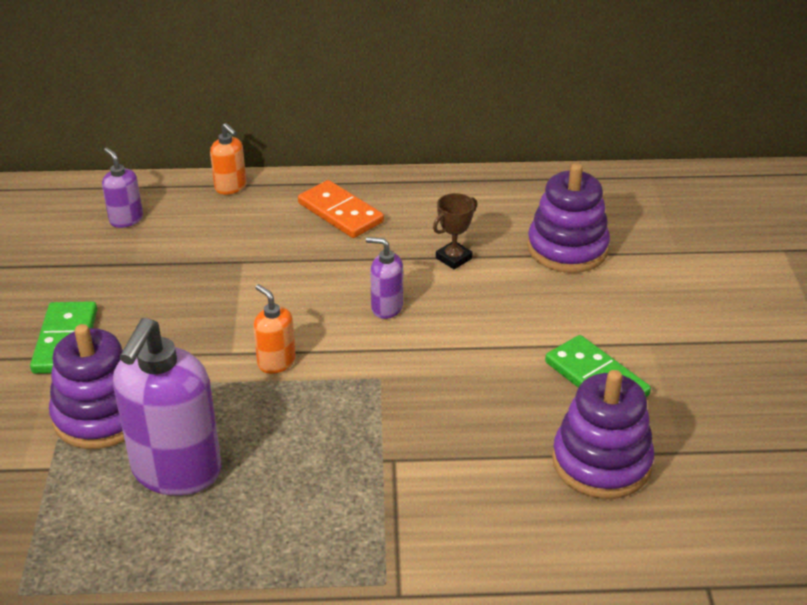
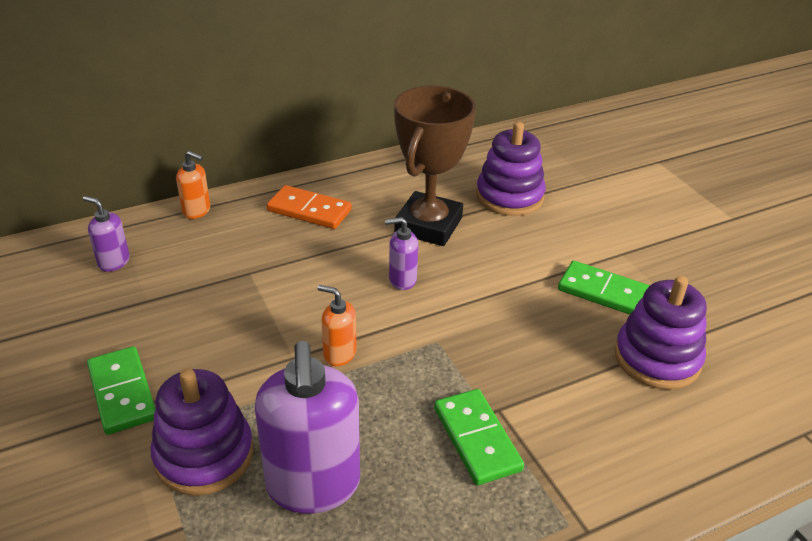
camera: 25 degrees left, 0 degrees up
brown trophy [433,193,477,269] -> brown trophy [394,85,476,246], size x2.32
none -> green domino [434,389,524,485]

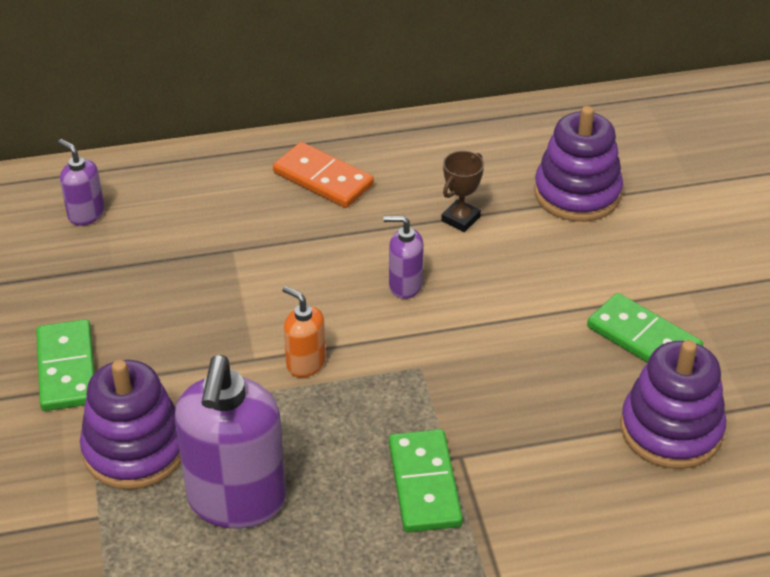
camera: 15 degrees right, 5 degrees up
orange soap dispenser [176,151,210,219] -> none
brown trophy [394,85,476,246] -> brown trophy [441,151,484,232], size x0.43

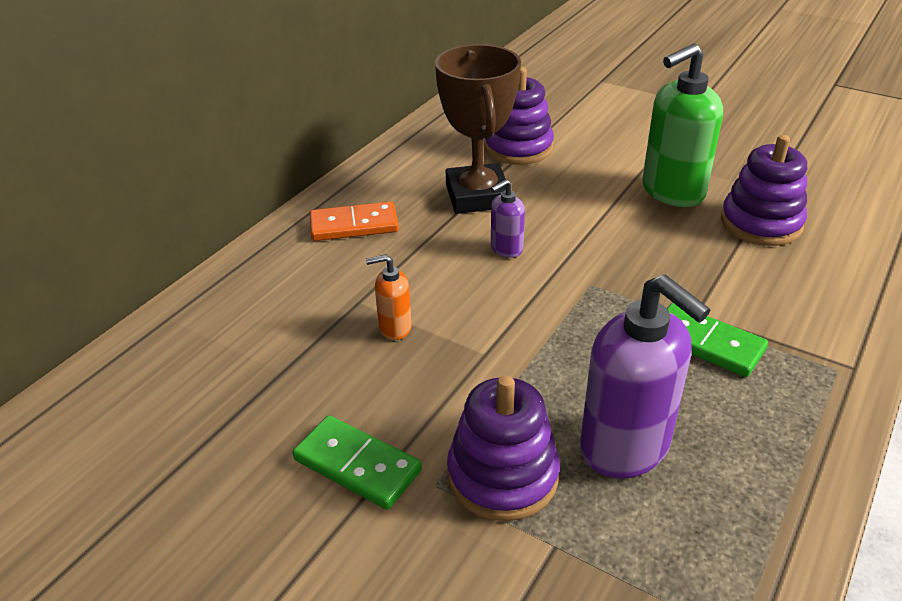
camera: 45 degrees left, 5 degrees down
purple soap dispenser [58,139,105,226] -> none
orange soap dispenser [283,286,326,378] -> orange soap dispenser moved to [366,254,412,340]
brown trophy [441,151,484,232] -> brown trophy [435,44,521,214], size x2.32
green domino [587,293,703,363] -> green soap dispenser [642,43,723,207]

